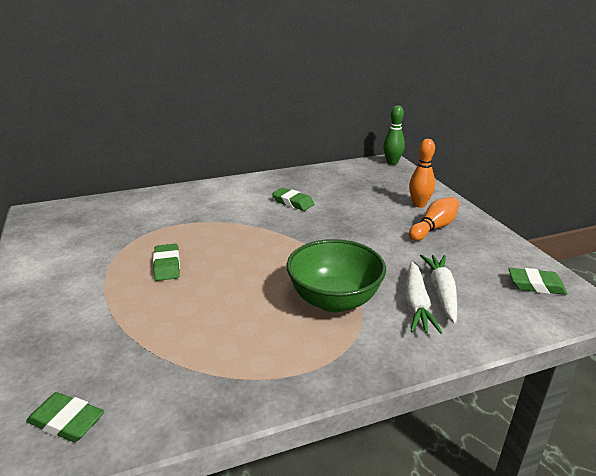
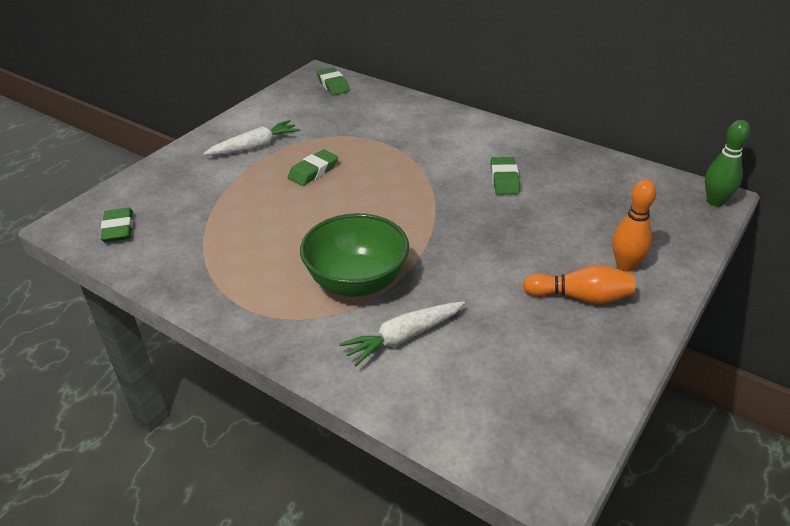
camera: 55 degrees right, 10 degrees up
white carrot [420,255,457,324] -> white carrot moved to [203,120,300,155]
green eraser [508,268,568,295] -> green eraser moved to [317,67,350,95]

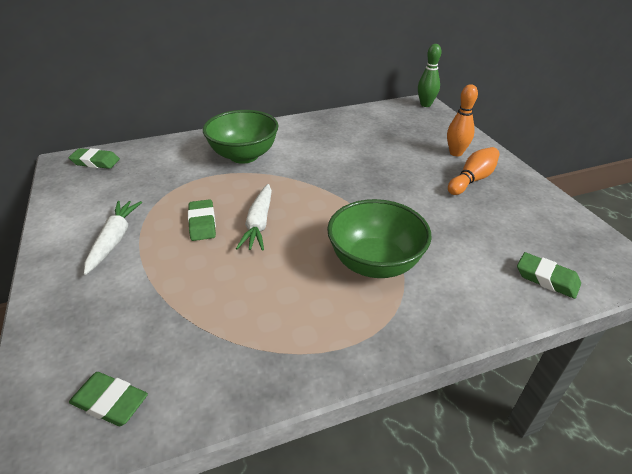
camera: 55 degrees left, 0 degrees up
white carrot [339,301,465,366] -> white carrot moved to [236,184,272,251]
green eraser [491,157,520,194] -> green eraser moved to [517,252,581,299]
none -> green bowl [203,110,279,164]

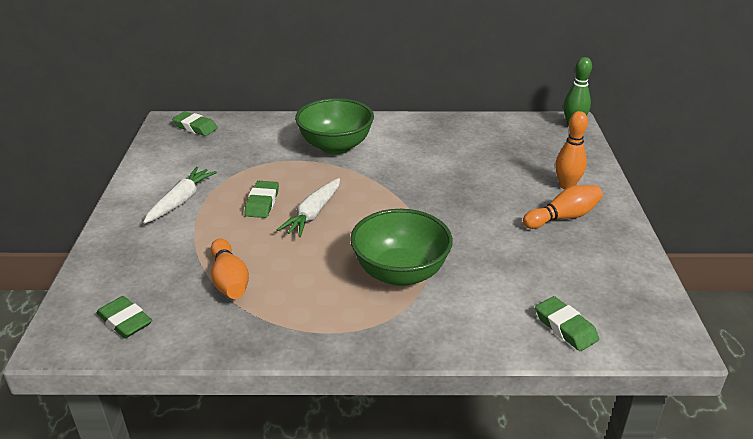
camera: 20 degrees right, 5 degrees down
none -> orange bowling pin [211,239,249,299]

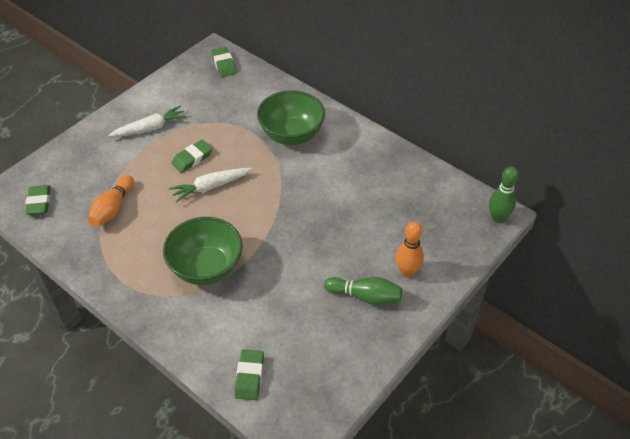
camera: 40 degrees right, 15 degrees up
orange bowling pin [523,185,603,229] -> green bowling pin [324,277,402,305]

